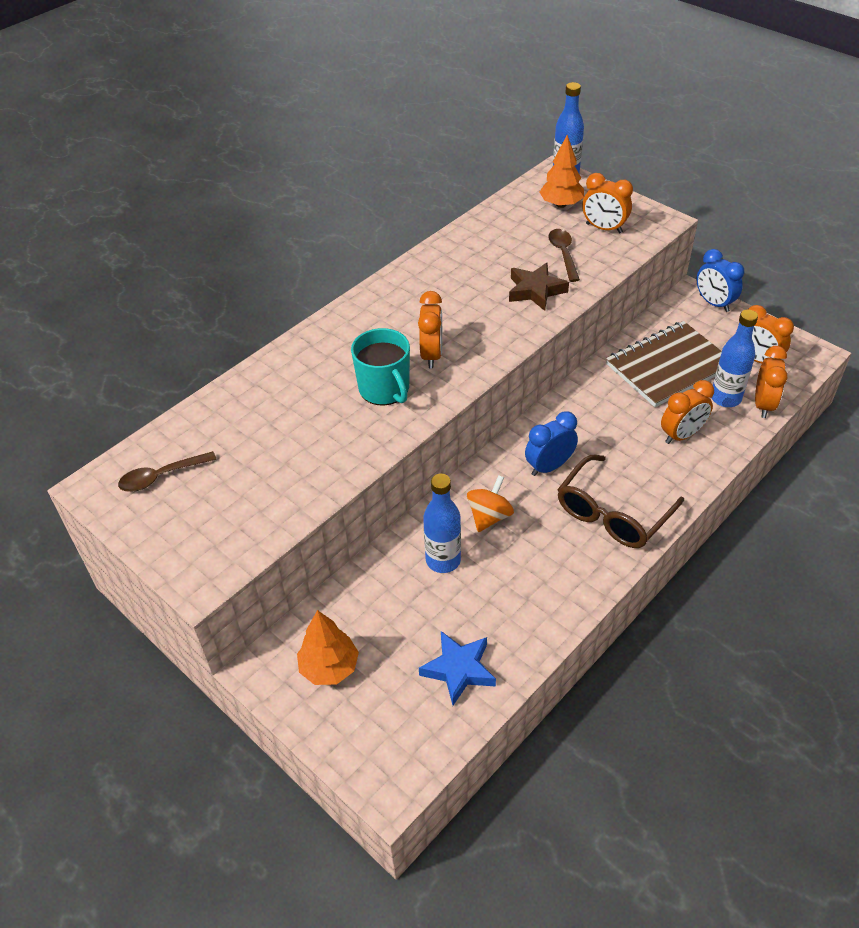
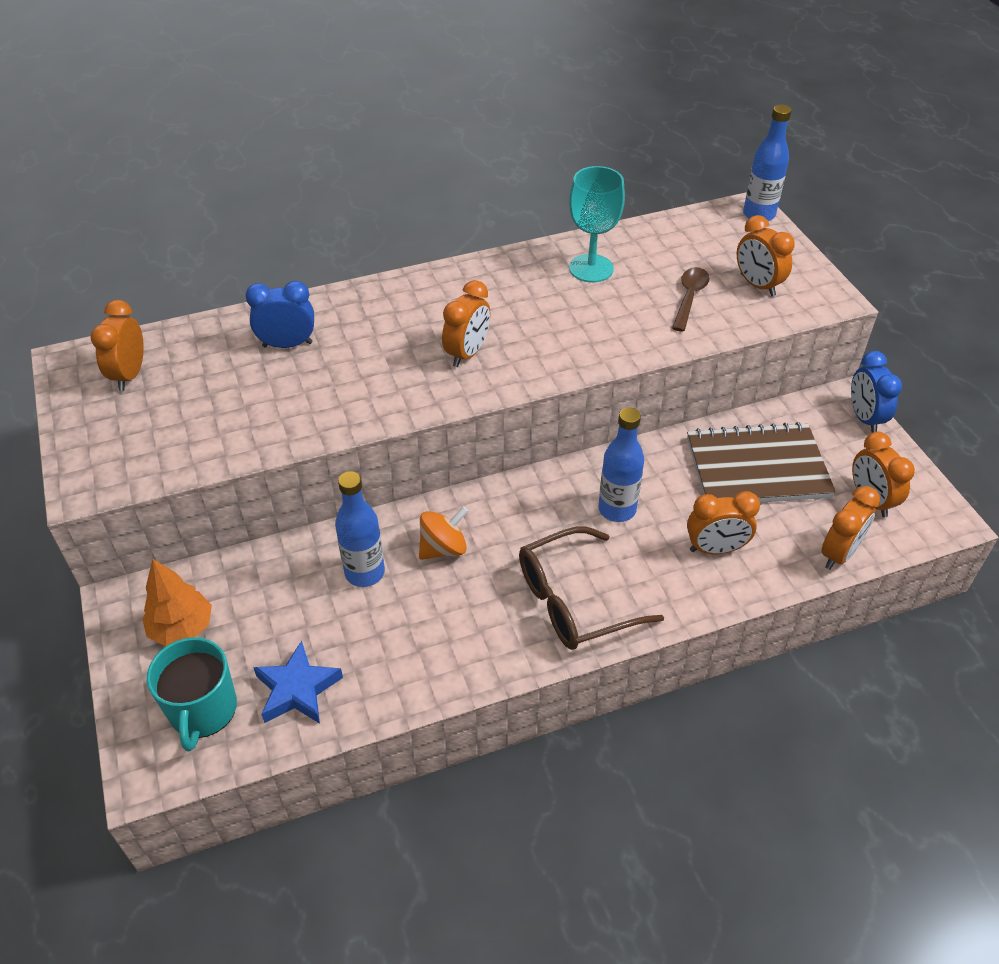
camera: 25 degrees right, 0 degrees up
brown spoon [118,451,217,492] -> orange clock [90,300,144,391]
turquoise mug [351,328,410,406] -> turquoise mug moved to [147,637,237,751]
brown star [509,263,569,311] -> none
blue clock [525,411,578,476] -> blue clock moved to [245,281,314,348]
orange tree [540,135,584,208] -> none
blue bottle [712,309,758,407] -> blue bottle moved to [598,408,644,522]
none -> turquoise goblet [569,166,625,282]

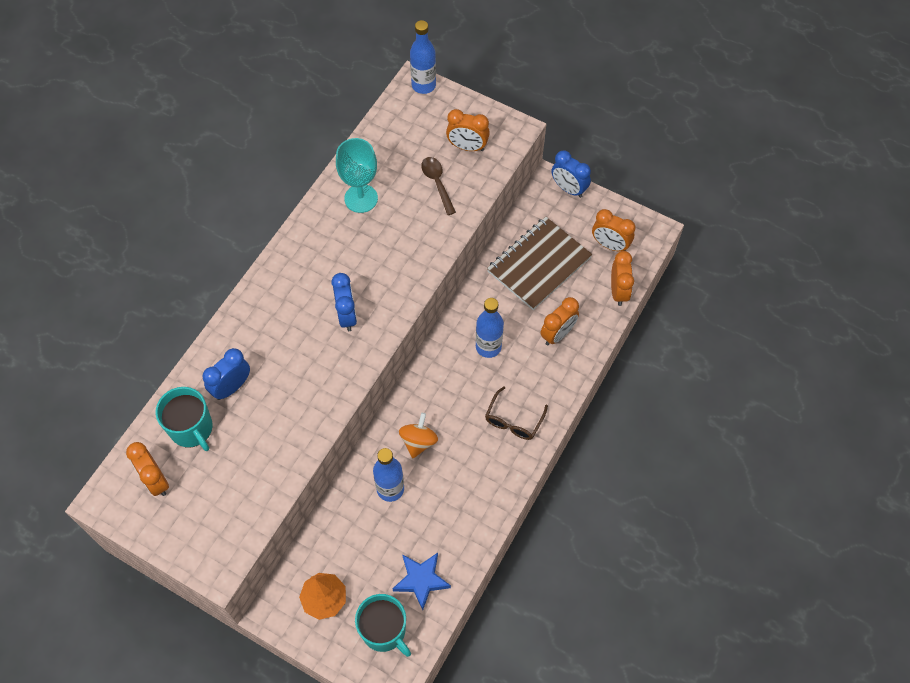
camera: 40 degrees left, 15 degrees up
orange clock [442,280,490,367] -> blue clock [331,273,357,331]
brown glasses [519,527,664,650] -> brown glasses [485,386,548,440], size x0.64
none -> turquoise mug [155,387,212,451]

